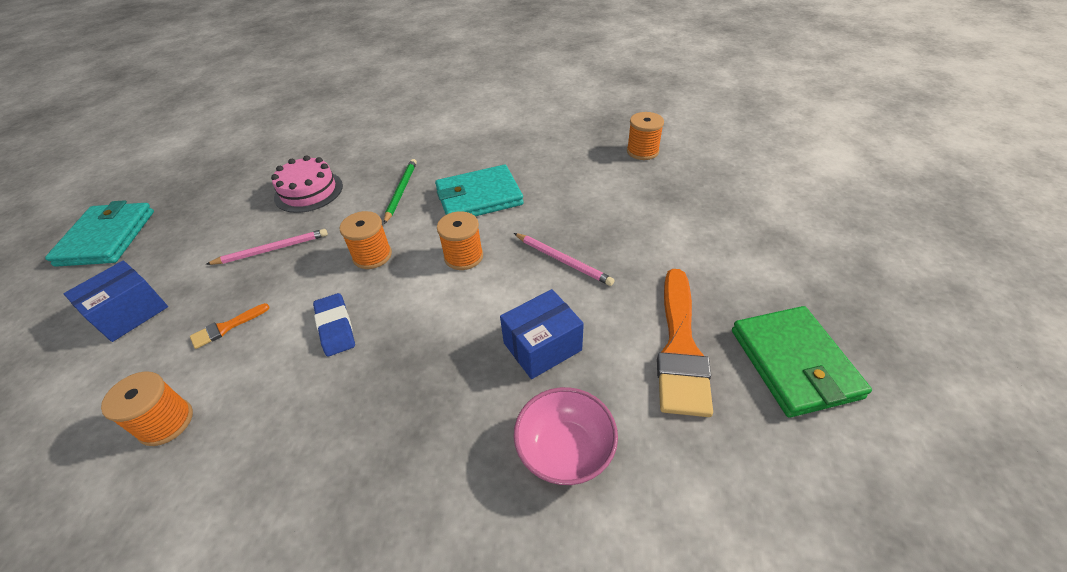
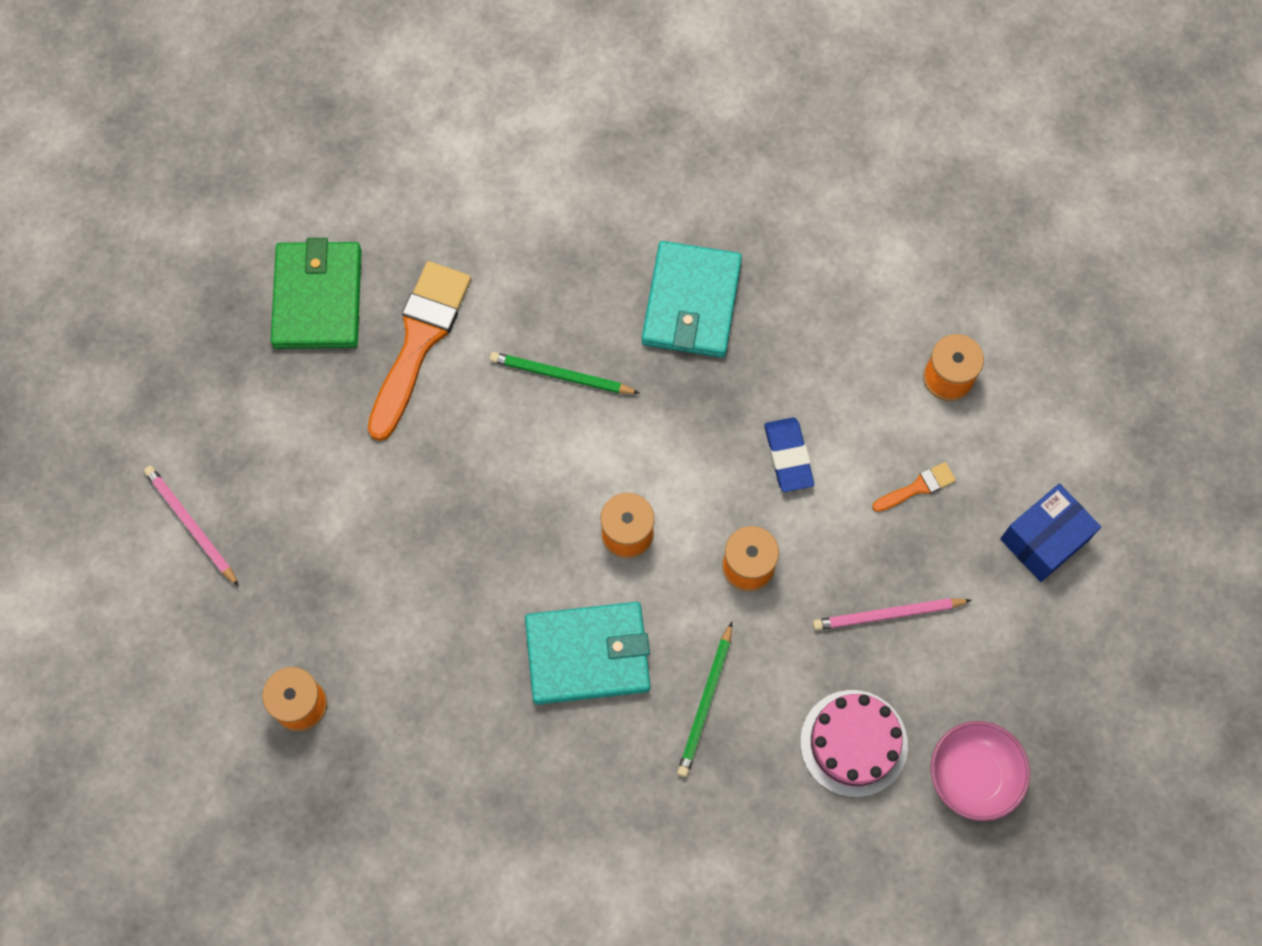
camera: 170 degrees left, 25 degrees up
turquoise wallet [45,200,154,267] -> turquoise wallet moved to [642,241,742,358]
blue box [500,289,584,379] -> green pencil [490,352,639,394]
pink pencil [514,233,615,286] -> pink pencil moved to [144,466,239,587]
pink bowl [514,387,618,485] -> pink bowl moved to [931,721,1030,821]

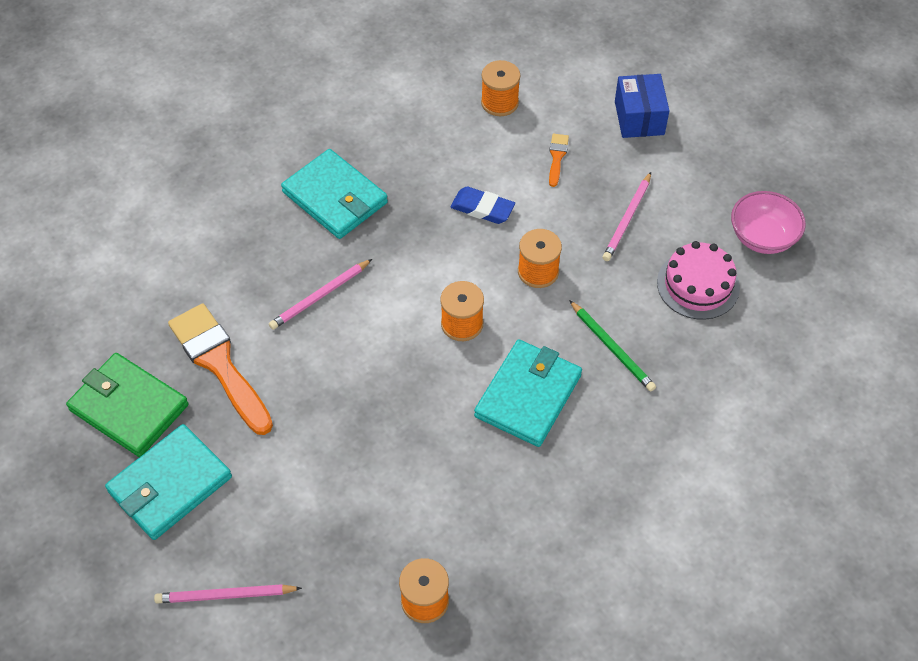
camera: 55 degrees left, 15 degrees down
green pencil [490,352,639,394] -> pink pencil [269,259,372,330]
none -> turquoise wallet [105,424,232,540]

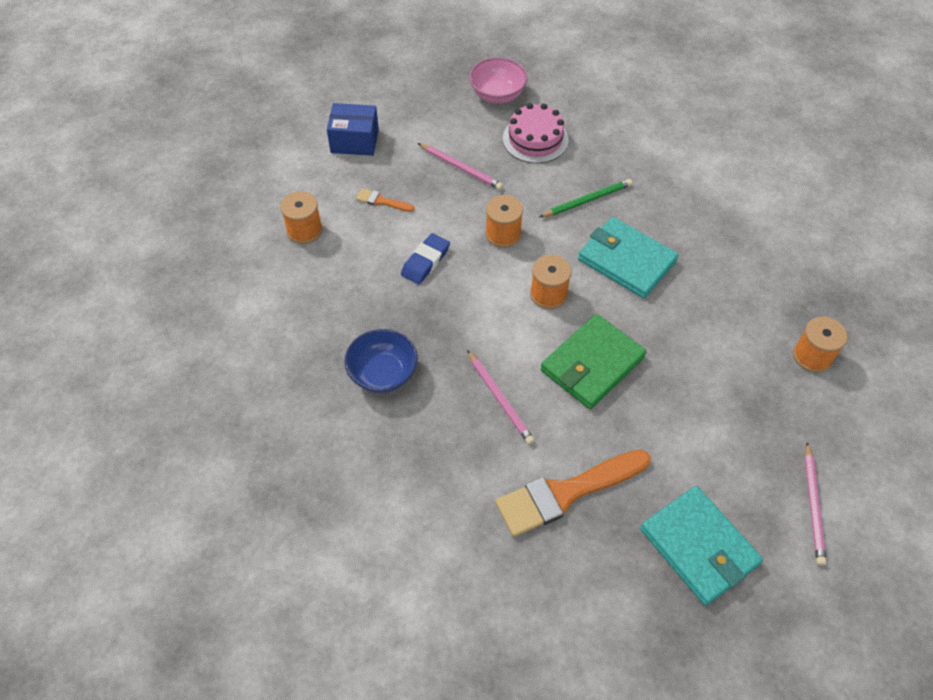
camera: 80 degrees left, 0 degrees up
green wallet [66,353,189,457] -> green wallet moved to [541,314,646,409]
turquoise wallet [281,149,388,239] -> blue bowl [345,329,418,393]

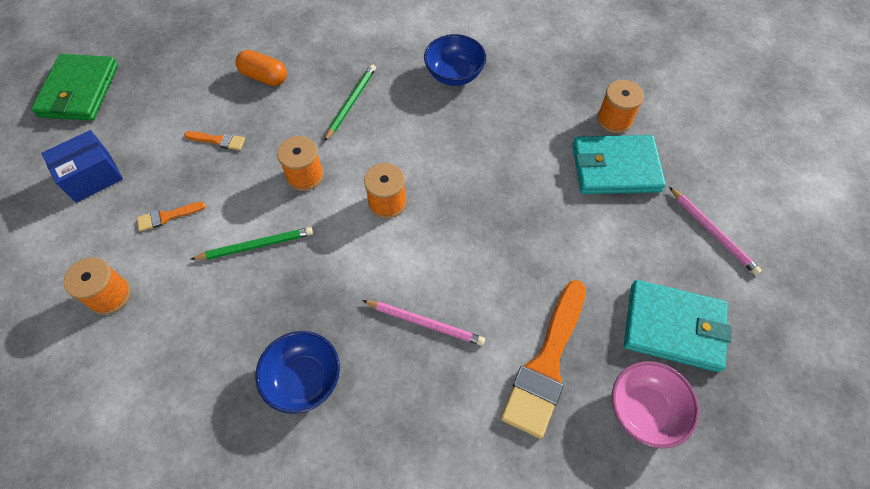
camera: 40 degrees left, 5 degrees up
blue eraser [401,233,450,284] -> green pencil [190,227,313,260]
pink pencil [418,143,503,190] -> orange brush [184,131,245,150]
pink bowl [469,57,527,103] -> pink bowl moved to [612,361,699,449]
pink cake [503,103,569,163] -> orange capsule [235,50,287,86]
green wallet [541,314,646,409] -> green wallet moved to [31,54,118,121]
turquoise wallet [578,217,679,299] -> turquoise wallet moved to [572,135,666,194]
none -> blue bowl [424,34,486,86]

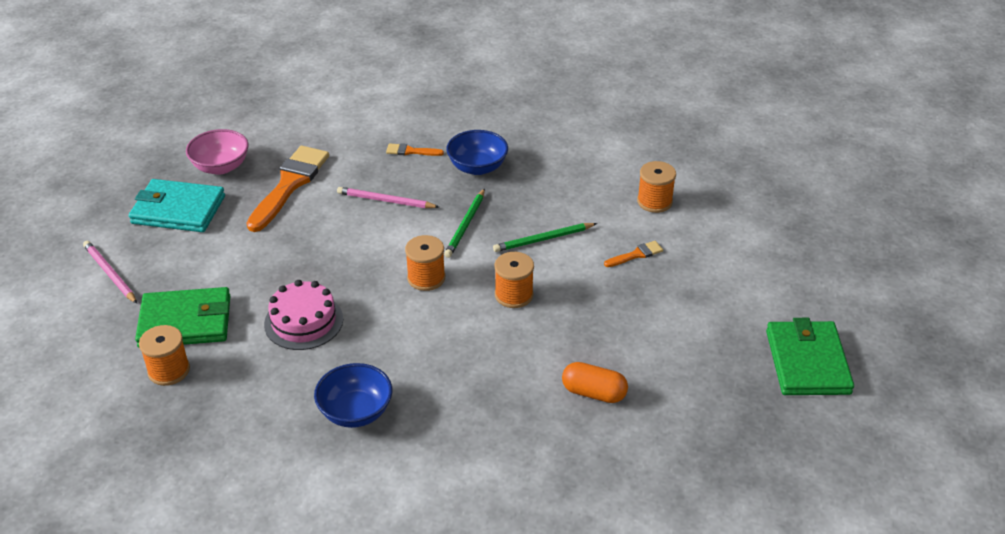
camera: 175 degrees right, 20 degrees down
blue box [41,130,123,203] -> none
orange brush [184,131,245,150] -> orange brush moved to [386,143,444,156]
green pencil [324,64,376,142] -> green pencil moved to [444,188,485,258]
turquoise wallet [572,135,666,194] -> green wallet [135,287,230,348]
none -> pink cake [264,280,343,350]

